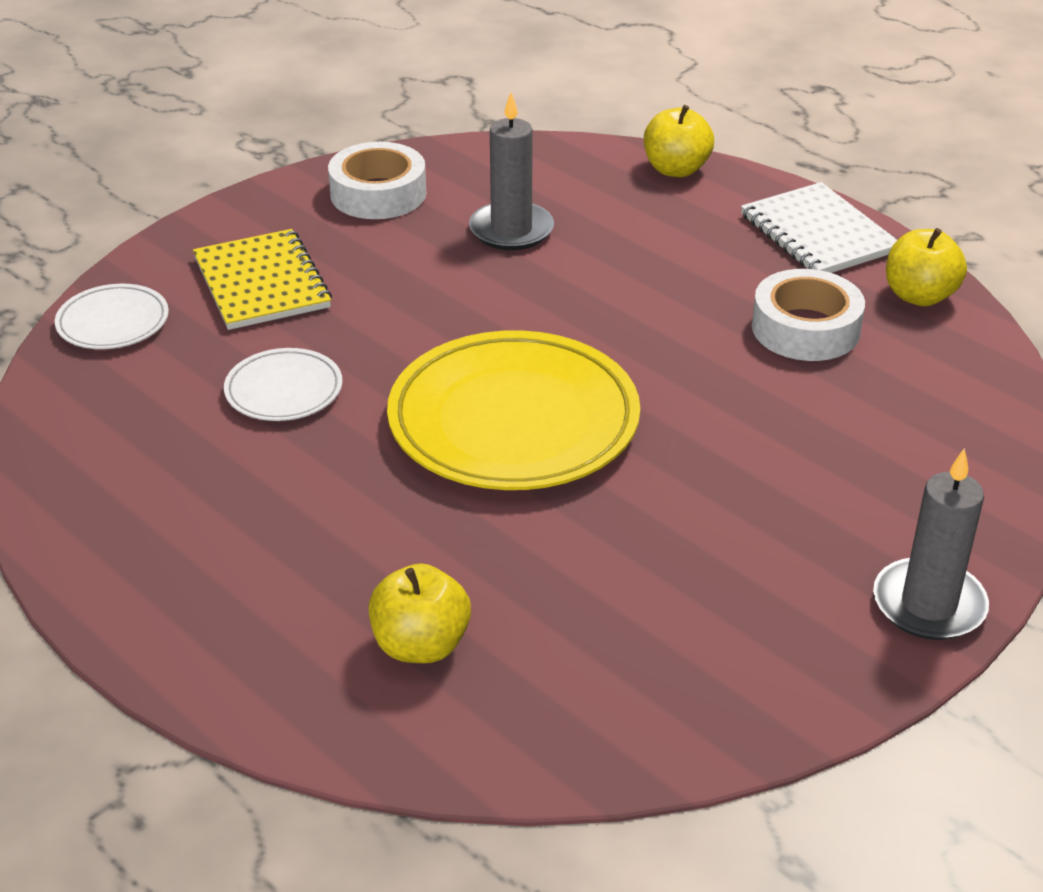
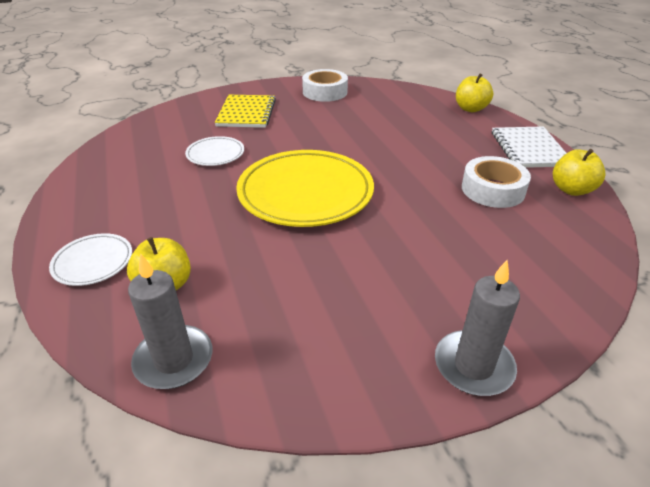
camera: 25 degrees right, 0 degrees up
white plate [55,284,169,349] -> white plate moved to [49,233,132,286]
grey candle [469,93,554,250] -> grey candle moved to [128,254,212,389]

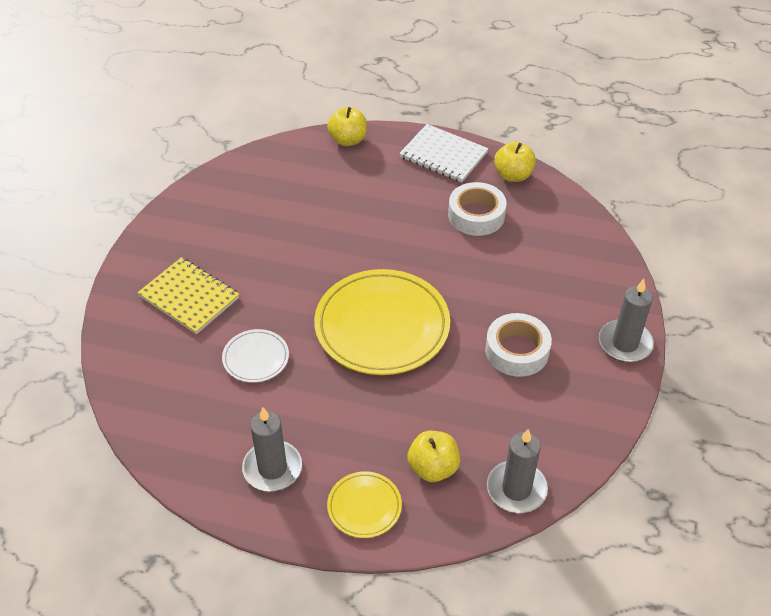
camera: 55 degrees left, 10 degrees up
white plate [49,233,132,286] -> yellow plate [327,471,402,538]
white tape [302,69,348,102] -> white tape moved to [485,313,552,377]
none -> grey candle [242,408,302,492]

